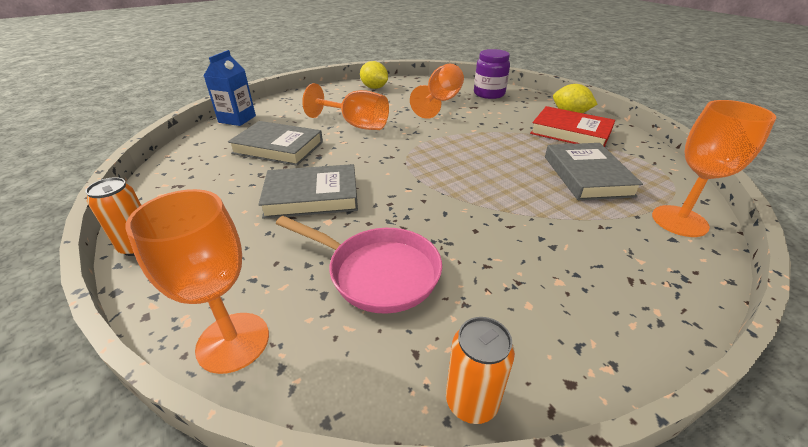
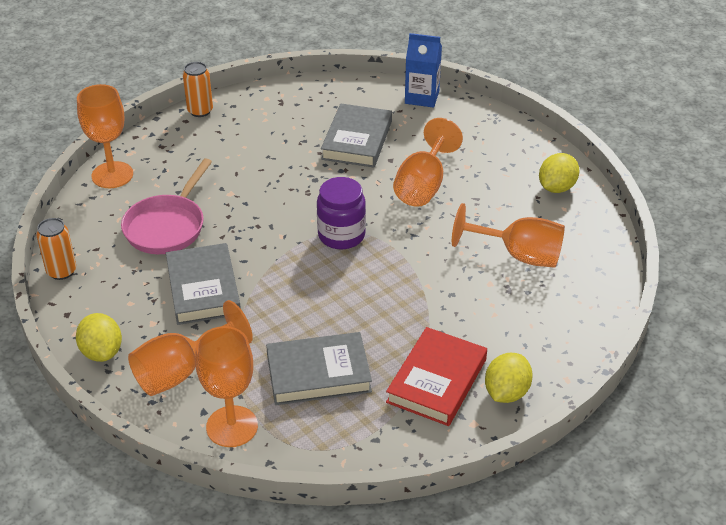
camera: 85 degrees right, 5 degrees up
grey book [258,164,358,219] -> grey book moved to [166,243,241,325]
purple jar [474,49,510,99] -> purple jar moved to [317,177,366,249]
none -> yellow lemon [76,313,122,362]
none -> orange goblet [128,300,253,396]

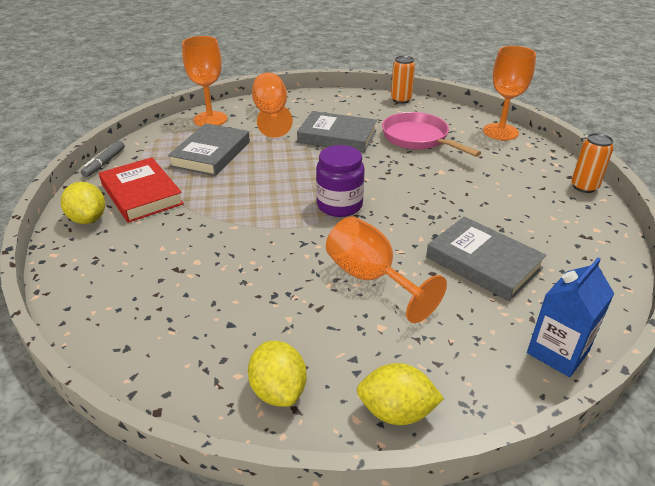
camera: 120 degrees right, 5 degrees down
yellow lemon [76,313,122,362] -> yellow lemon moved to [357,363,444,425]
orange goblet [452,203,565,268] -> none
none -> grey marker [81,141,125,177]

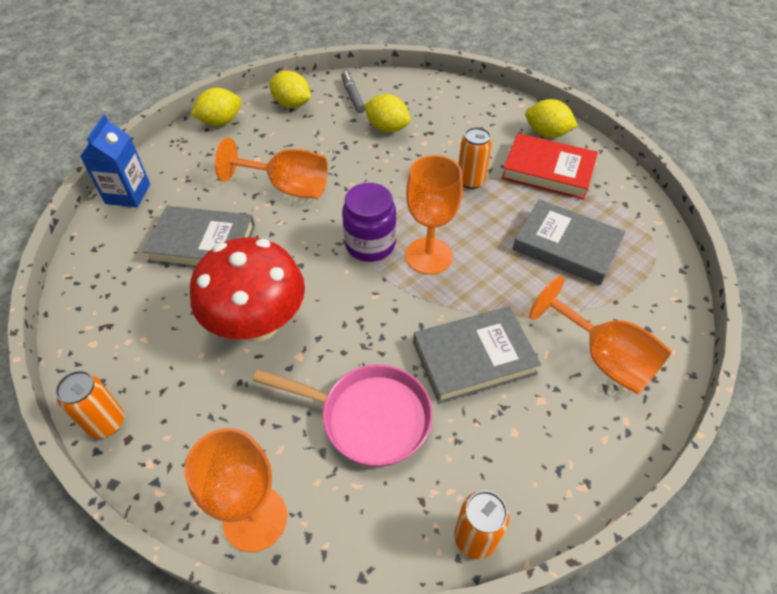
camera: 145 degrees right, 15 degrees up
grey marker [81,141,125,177] -> grey marker moved to [341,72,365,113]
grey book [168,123,250,176] -> grey book turned 45 degrees counterclockwise [513,199,625,285]
orange goblet [182,36,227,127] -> orange goblet moved to [405,155,463,275]
none -> red mushroom [190,237,305,342]
none -> yellow lemon [364,94,410,133]
none -> orange can [459,127,492,189]

